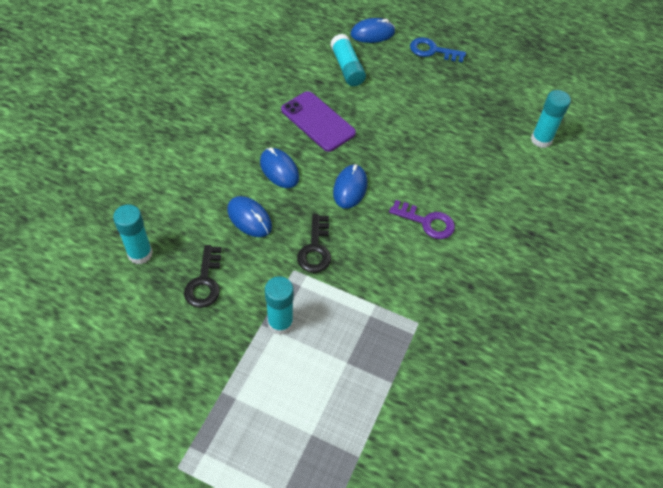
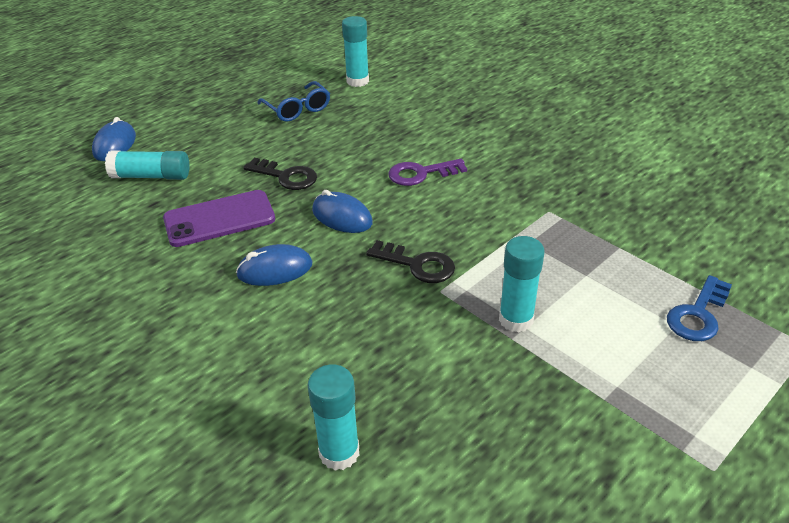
camera: 65 degrees left, 15 degrees down
black key [184,245,222,308] -> black key moved to [243,158,317,190]
blue mouse [227,196,272,237] -> none
purple key [389,200,455,239] -> purple key turned 150 degrees counterclockwise [388,159,467,186]
blue key [410,37,466,63] -> blue key moved to [667,275,732,341]
none -> blue glasses [257,81,330,122]

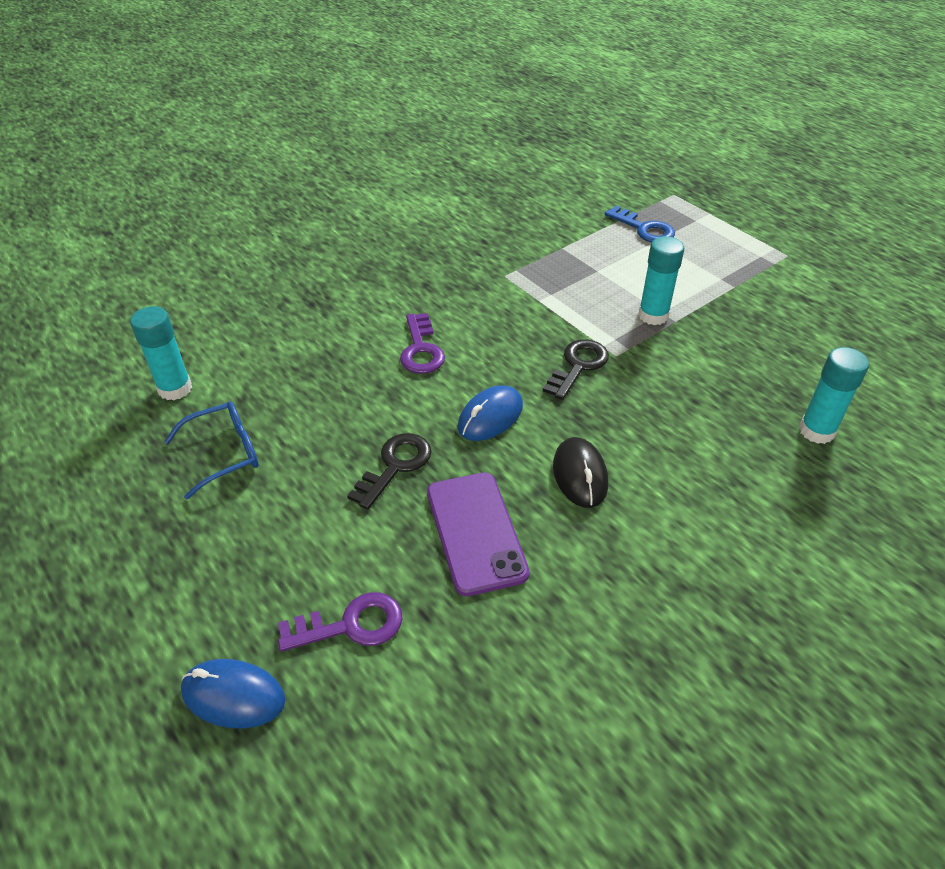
camera: 85 degrees left, 5 degrees up
turquoise glue stick [105,151,189,180] -> purple key [278,592,402,652]
blue mouse [236,244,312,286] -> black mouse [553,437,608,508]

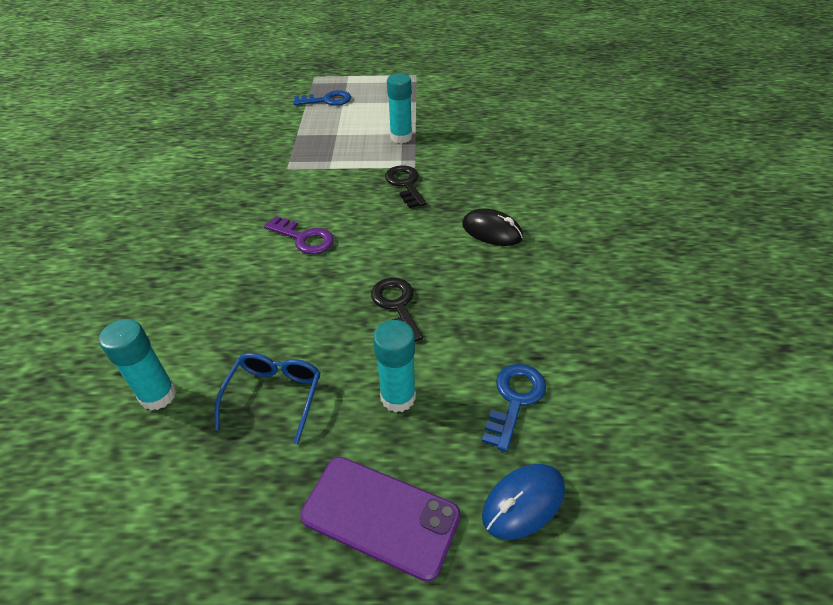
camera: 50 degrees left, 0 degrees up
purple key [278,592,402,652] -> blue key [482,364,546,452]
purple phone [427,472,529,596] -> purple phone moved to [300,457,461,582]
blue mouse [458,385,523,441] -> none
turquoise glue stick [799,347,869,444] -> turquoise glue stick moved to [373,320,416,412]

